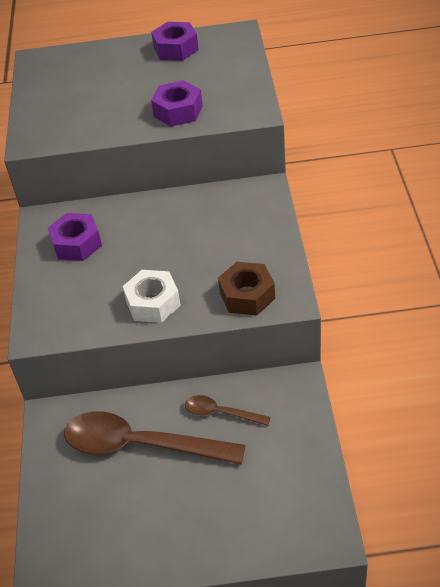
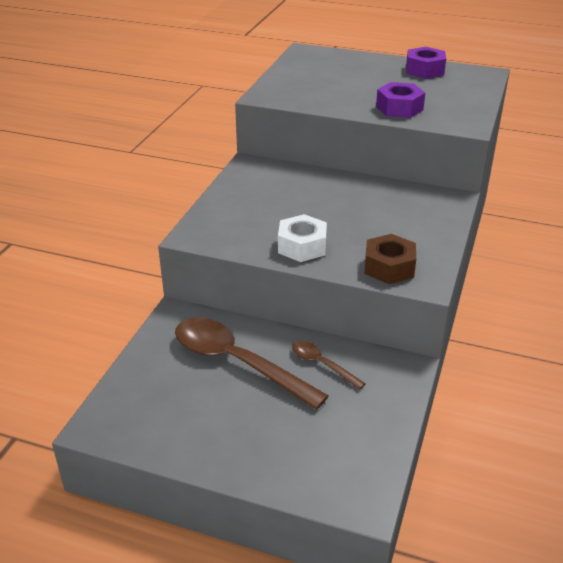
camera: 20 degrees right, 10 degrees down
purple nut [48,213,102,261] -> none

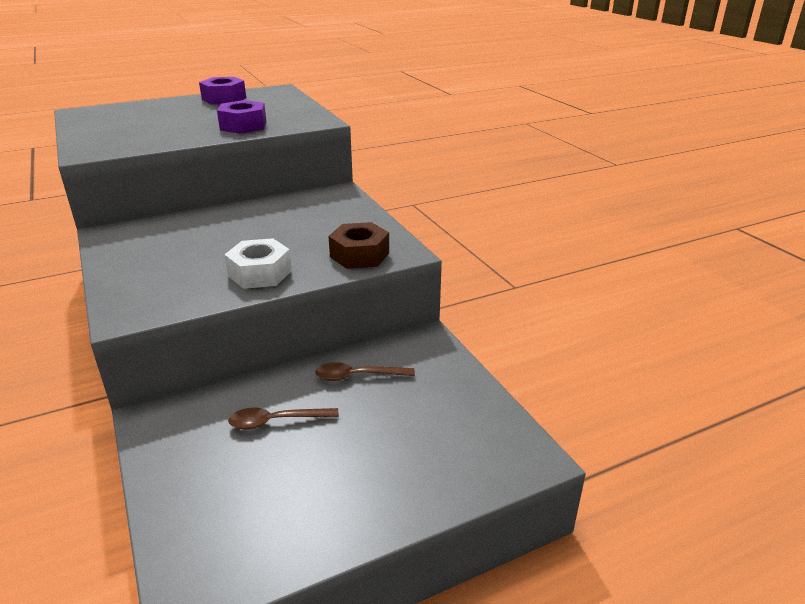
camera: 45 degrees left, 5 degrees down
brown spoon [175,318,329,410] -> brown spoon [228,408,339,429], size x0.49

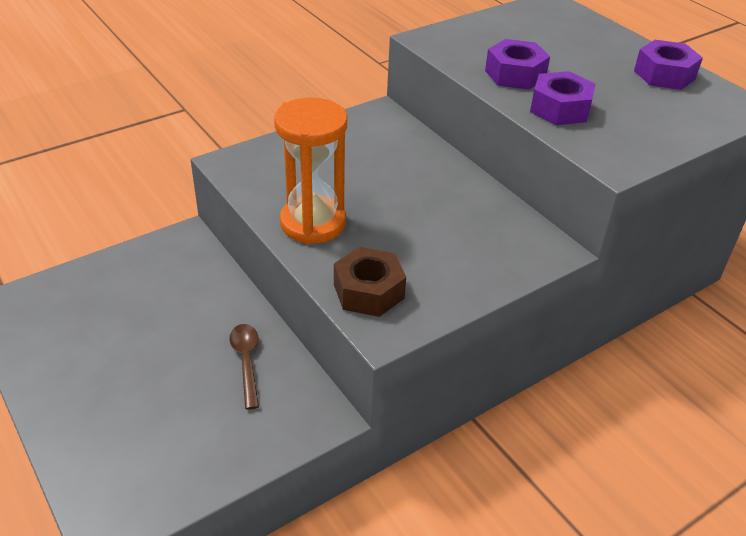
camera: 80 degrees right, 10 degrees up
white nut [224,238,292,289] -> orange hourglass [274,98,347,244]
brown spoon [228,408,339,429] -> none
none -> purple nut [485,39,550,90]

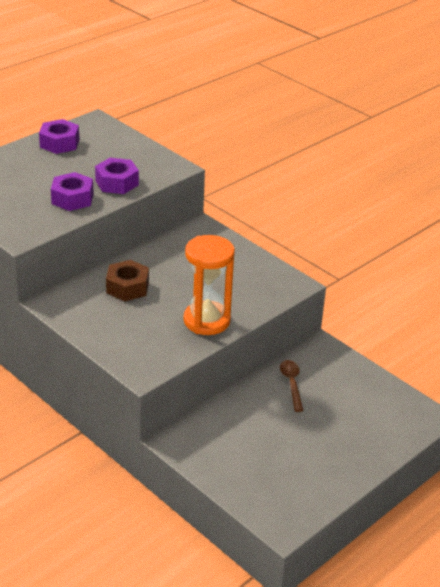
camera: 100 degrees left, 5 degrees down
brown spoon [230,324,259,409] -> brown spoon turned 105 degrees clockwise [280,360,304,412]
brown nut [334,247,406,317] -> brown nut moved to [106,260,149,302]

